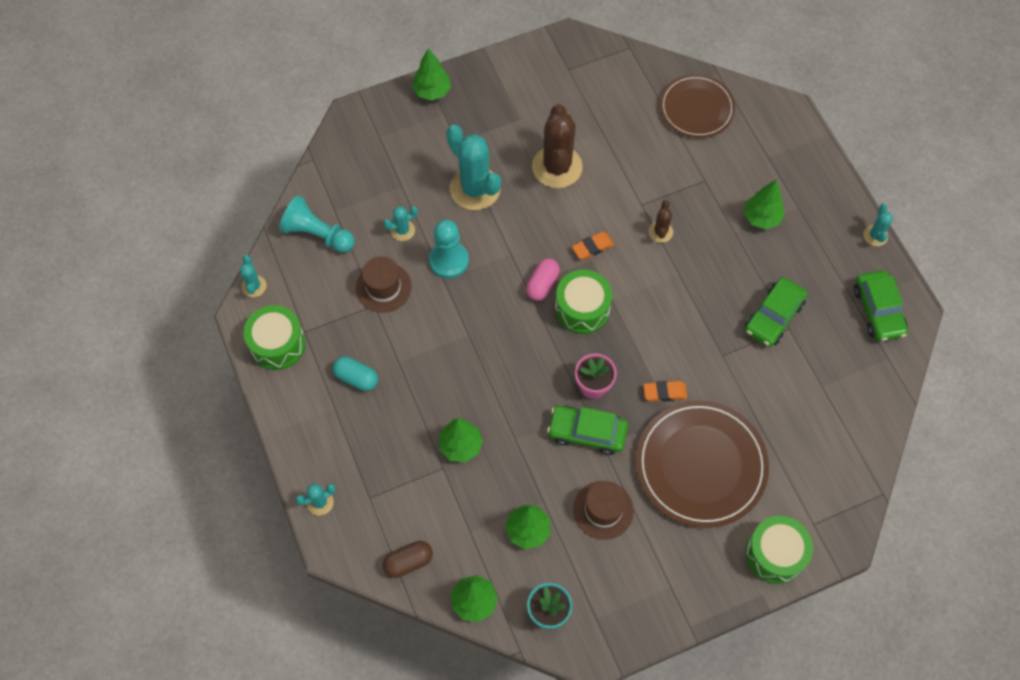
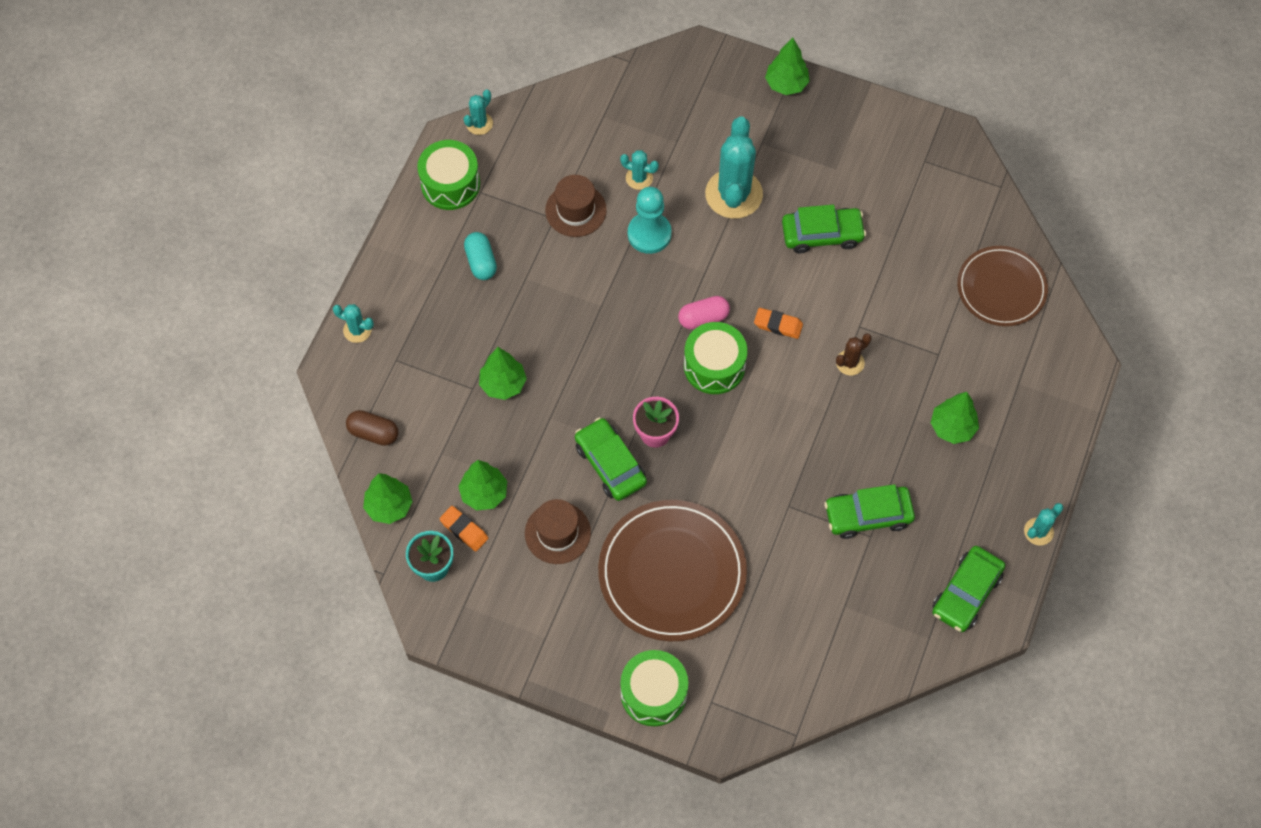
camera: 45 degrees right, 0 degrees up
turquoise pawn [279,195,354,253] -> none
brown cactus [532,104,583,188] -> green car [782,205,866,253]
orange eraser [643,381,687,402] -> orange eraser moved to [440,506,488,551]

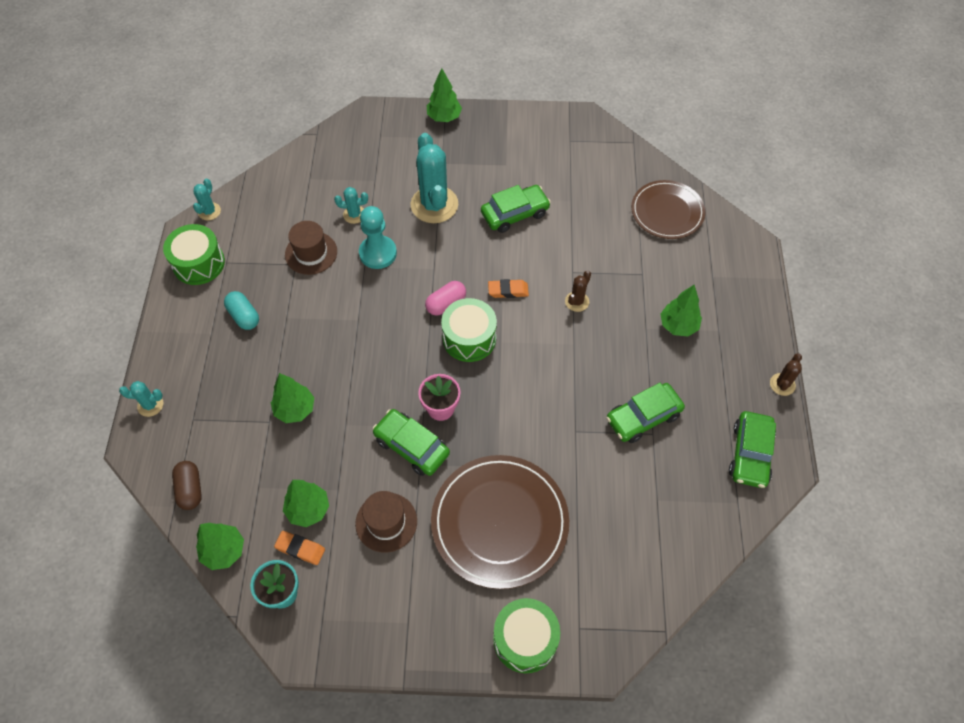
camera: 20 degrees left, 5 degrees down
brown capsule [346,410,398,446] -> brown capsule turned 75 degrees clockwise [172,461,202,510]
turquoise cactus [1024,503,1063,545] -> brown cactus [770,353,802,396]

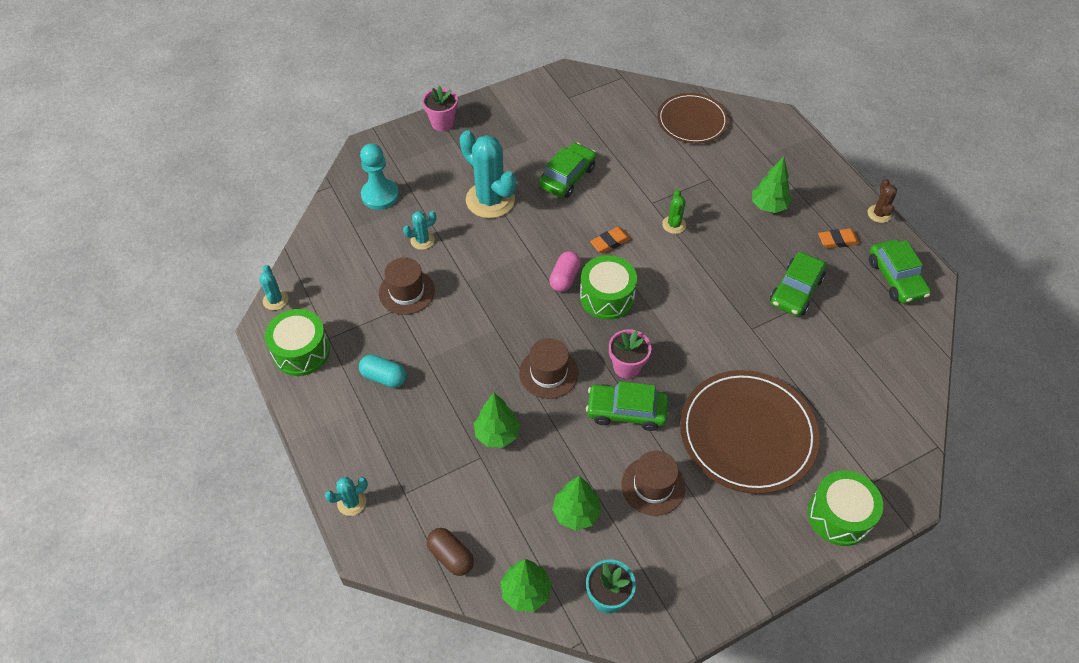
camera: 30 degrees left, 5 degrees down
orange eraser [274,531,325,565] -> orange eraser moved to [818,228,860,248]
turquoise pawn [359,206,397,269] -> turquoise pawn moved to [360,143,399,210]
green tree [427,68,462,122] -> pink flower pot [422,86,458,131]
brown cactus [565,270,591,312] -> green cactus [662,190,686,234]
none -> brown hat [519,338,579,399]

